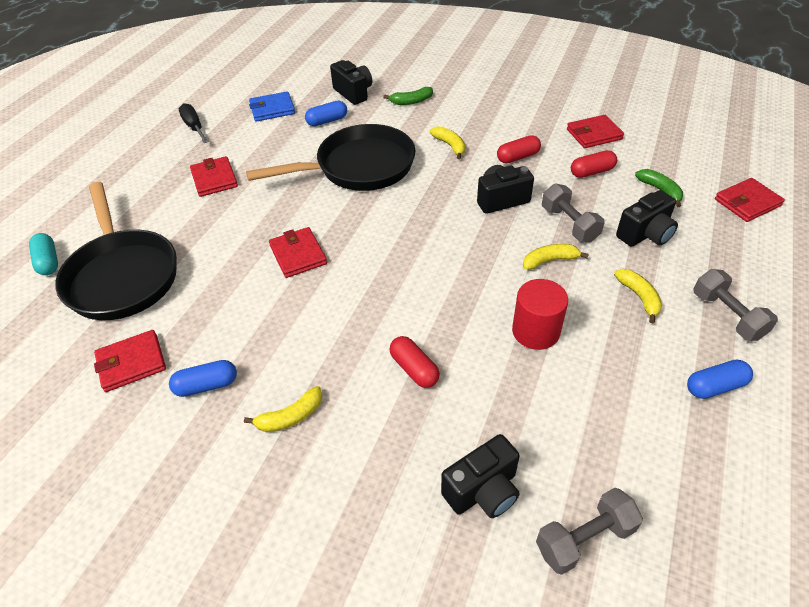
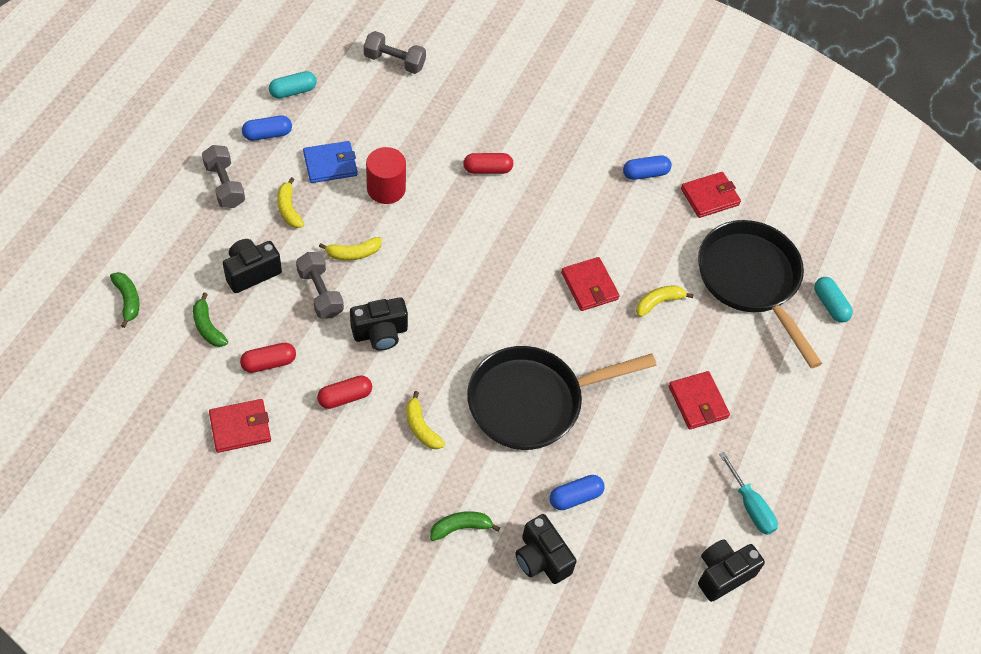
camera: 175 degrees right, 10 degrees up
black screwdriver [178,103,209,143] -> turquoise screwdriver [719,452,778,535]
yellow banana [244,386,322,432] -> yellow banana moved to [636,286,694,317]
blue wallet [249,91,295,122] -> blue wallet moved to [303,141,357,183]
red capsule [389,336,440,388] -> red capsule turned 60 degrees counterclockwise [463,153,513,174]
black camera [441,434,520,518] -> black camera moved to [698,539,765,602]
grey dumbbell [536,488,643,575] -> grey dumbbell turned 45 degrees clockwise [364,31,426,74]
red wallet [715,178,785,222] -> green banana [110,272,140,328]
none -> turquoise capsule [269,71,317,99]

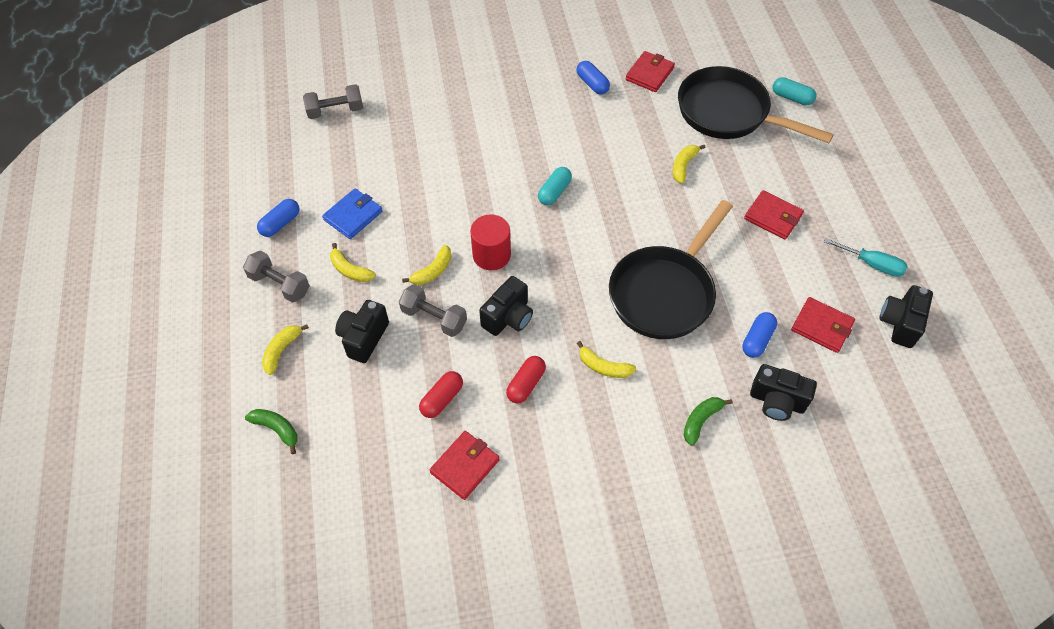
camera: 30 degrees left, 0 degrees up
green banana [193,293,228,347] -> none
turquoise capsule [269,71,317,99] -> turquoise capsule moved to [538,167,572,205]
red cylinder [366,147,406,204] -> red cylinder moved to [470,214,511,270]
red capsule [463,153,513,174] -> none
red wallet [561,257,620,311] -> red wallet moved to [791,297,855,353]
blue capsule [623,155,672,180] -> blue capsule turned 75 degrees counterclockwise [576,61,610,95]
none -> yellow banana [262,324,309,375]

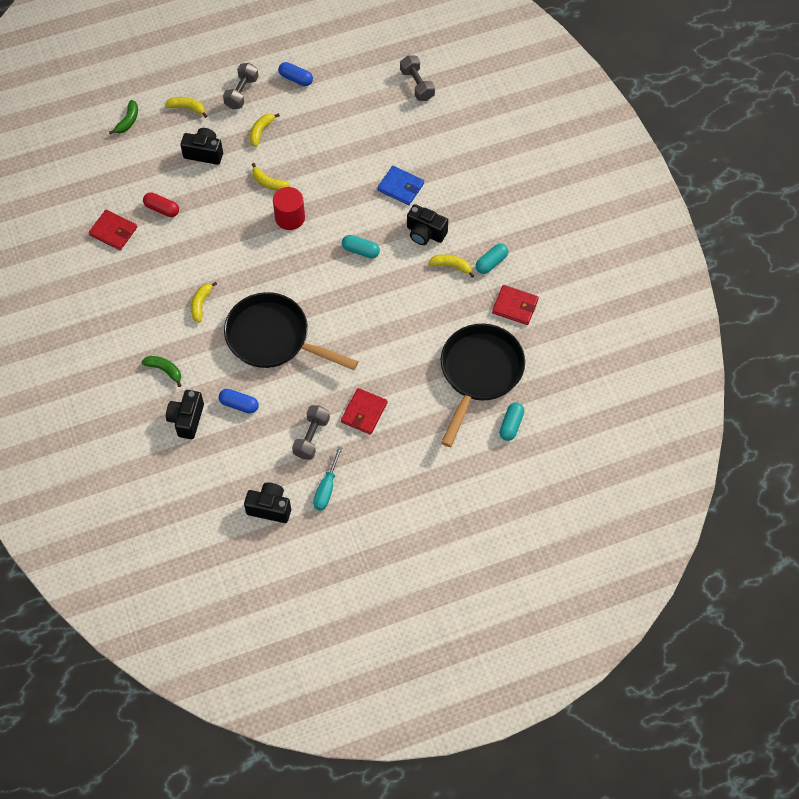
camera: 80 degrees right, 5 degrees up
blue wallet [322,189,383,239] -> blue wallet moved to [378,166,424,205]
grey dumbbell [399,284,467,337] -> grey dumbbell moved to [292,405,330,460]
black camera [479,276,533,336] -> black camera moved to [407,204,448,245]
red capsule [506,356,546,403] -> none
blue capsule [576,61,610,95] -> turquoise capsule [476,244,508,274]
yellow banana [673,145,705,183] -> yellow banana moved to [429,254,474,278]
red wallet [791,297,855,353] -> none

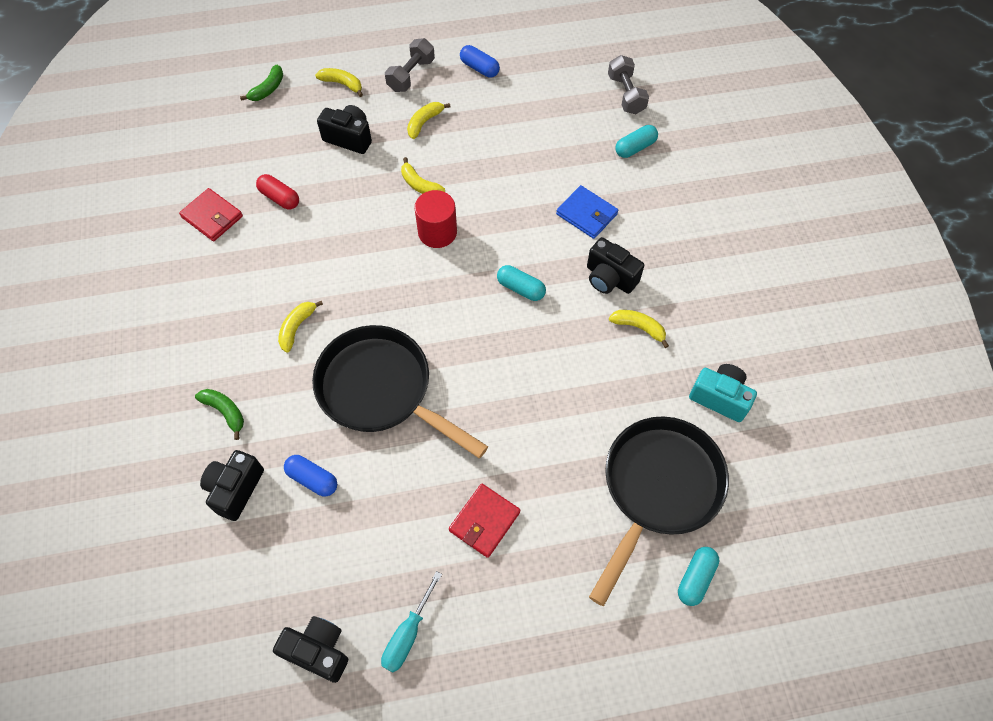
camera: 10 degrees right, 0 degrees up
grey dumbbell [292,405,330,460] -> none
turquoise capsule [476,244,508,274] -> turquoise capsule moved to [615,125,658,158]
red wallet [492,285,539,325] -> turquoise camera [689,364,757,422]

